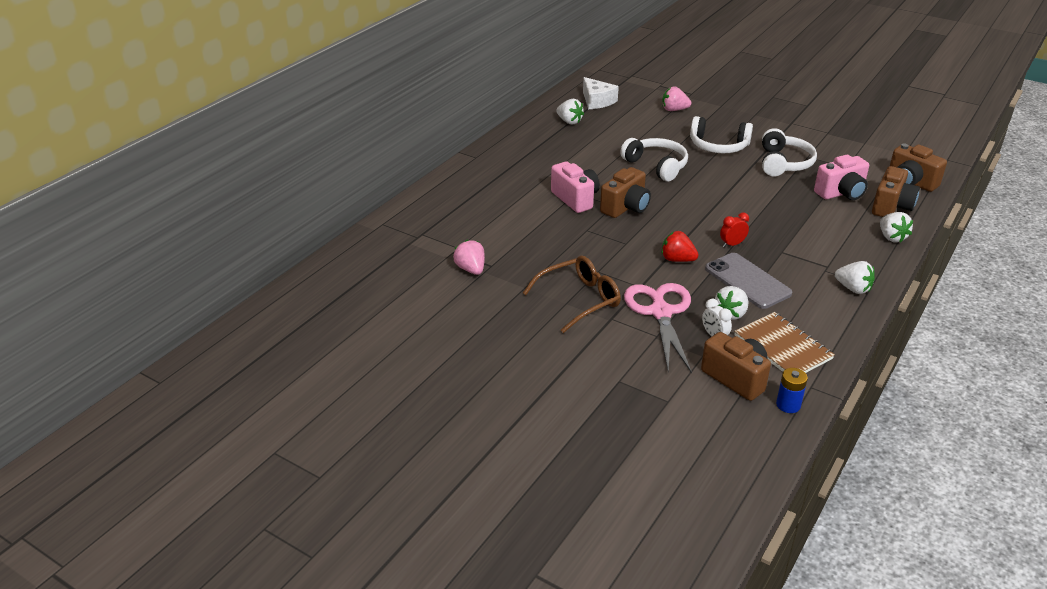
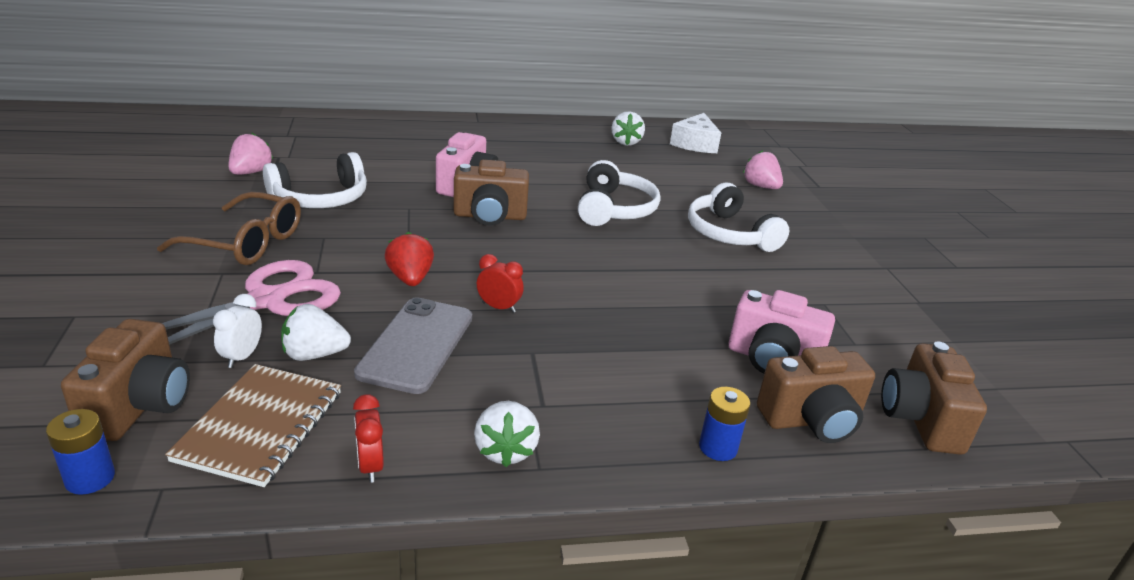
camera: 45 degrees right, 5 degrees down
white headphones [762,128,817,176] -> white headphones moved to [263,152,367,208]
white strawberry [880,212,913,243] -> blue battery [699,387,750,461]
none -> red clock [353,394,384,483]

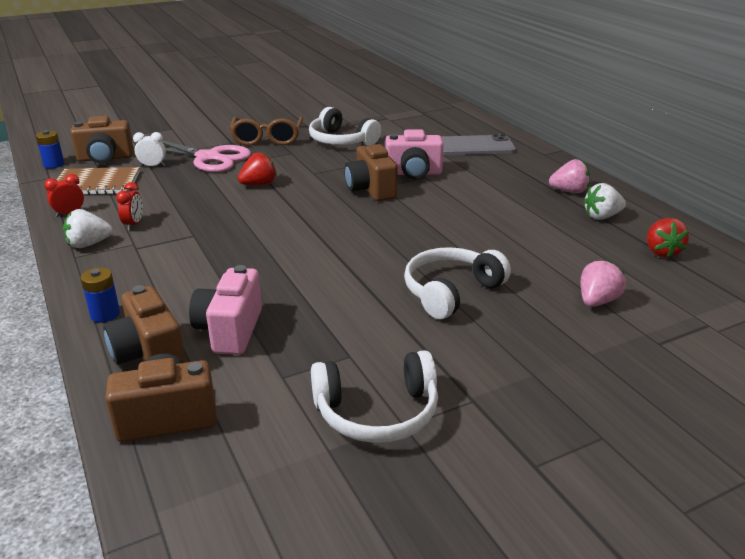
camera: 75 degrees right, 0 degrees up
pink strawberry [228,133,273,175] -> pink strawberry moved to [549,159,590,193]
white strawberry [281,304,351,361] -> none
grey phone [354,297,472,394] -> grey phone moved to [441,134,516,155]
red clock [477,254,524,313] -> red clock moved to [116,182,143,231]
white headphones [578,160,660,226] -> white headphones moved to [311,350,438,443]
white cheese [670,113,721,153] -> red strawberry [647,218,689,258]

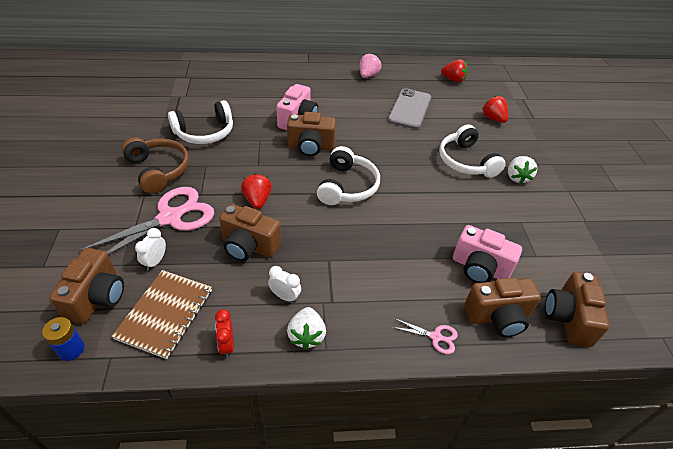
camera: 70 degrees left, 15 degrees up
blue battery [80,267,120,322] -> pink scissors [392,318,458,354]
red clock [116,182,143,231] -> white clock [268,266,301,303]
brown glasses [230,116,303,146] -> brown headphones [121,137,189,194]
white headphones [311,350,438,443] -> white headphones moved to [317,146,380,205]
grey phone [441,134,516,155] -> grey phone moved to [388,88,431,129]
pink strawberry [581,260,626,307] -> red strawberry [482,95,508,123]
white strawberry [583,183,626,220] -> white strawberry moved to [508,156,537,184]
none -> brown camera [219,204,281,261]

